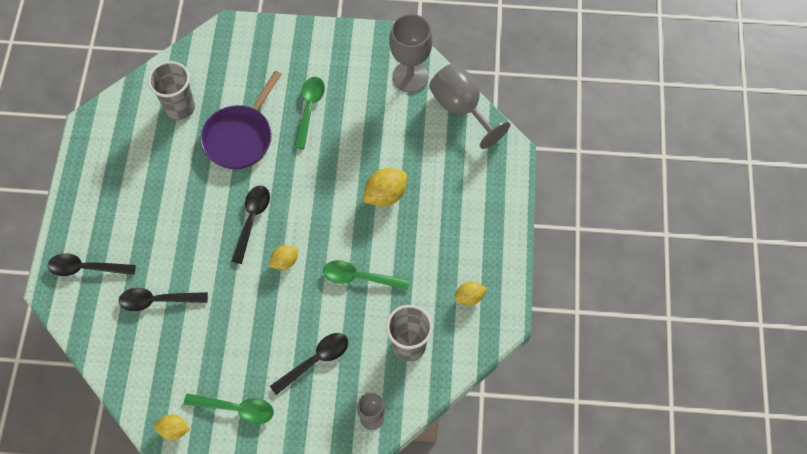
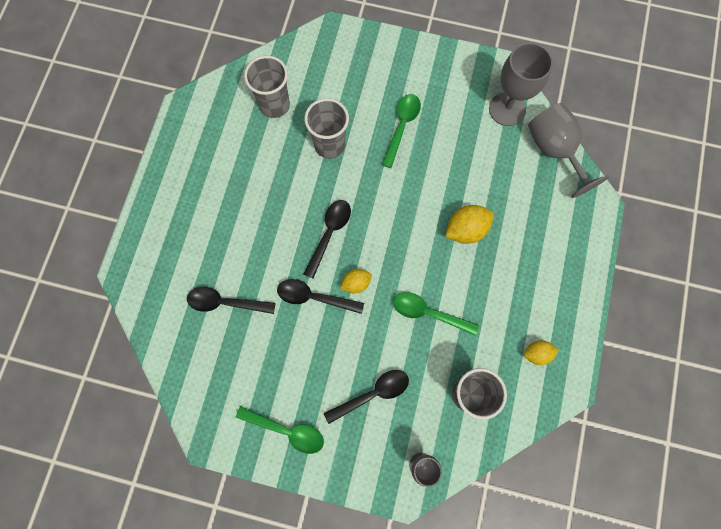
camera: 10 degrees right, 10 degrees up
black spoon [48,253,136,276] -> black spoon moved to [277,279,364,314]
yellow lemon [154,414,190,440] -> none
purple pan [200,71,282,169] -> grey cup [304,98,349,159]

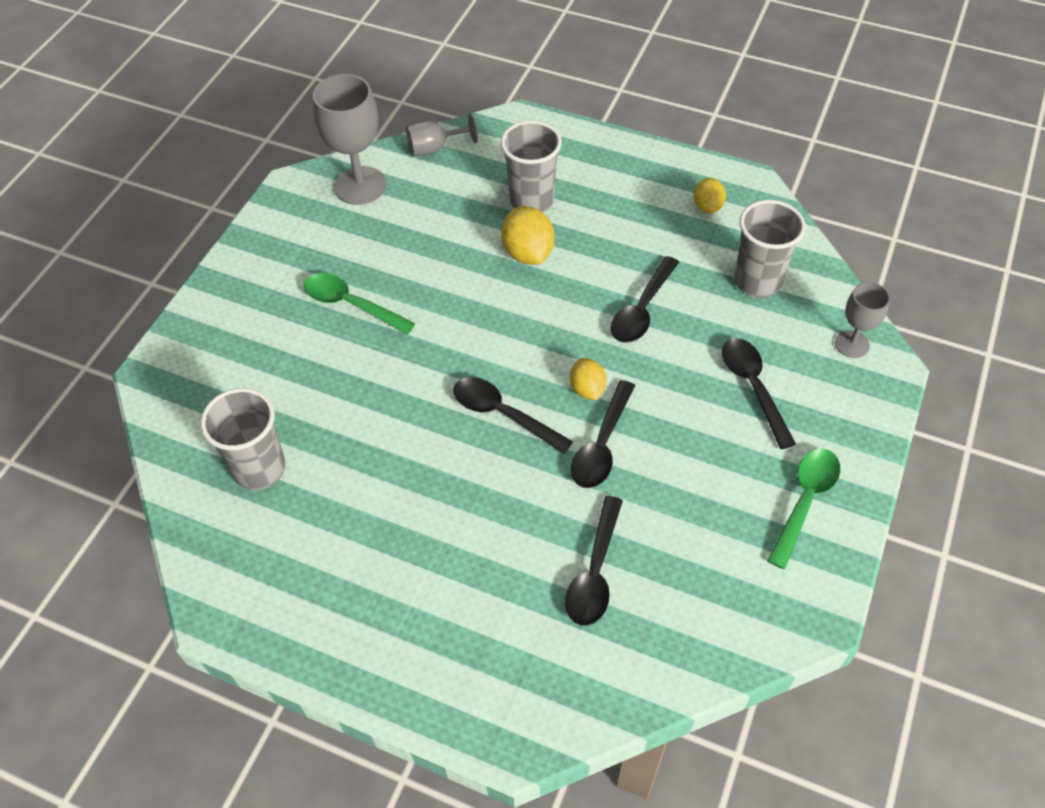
camera: 80 degrees left, 20 degrees down
grey cup [304,98,349,159] -> grey cup moved to [501,120,562,212]
green spoon [393,292,479,336] -> black spoon [611,256,679,343]
grey goblet [528,103,609,198] -> grey goblet [406,113,478,156], size x0.58

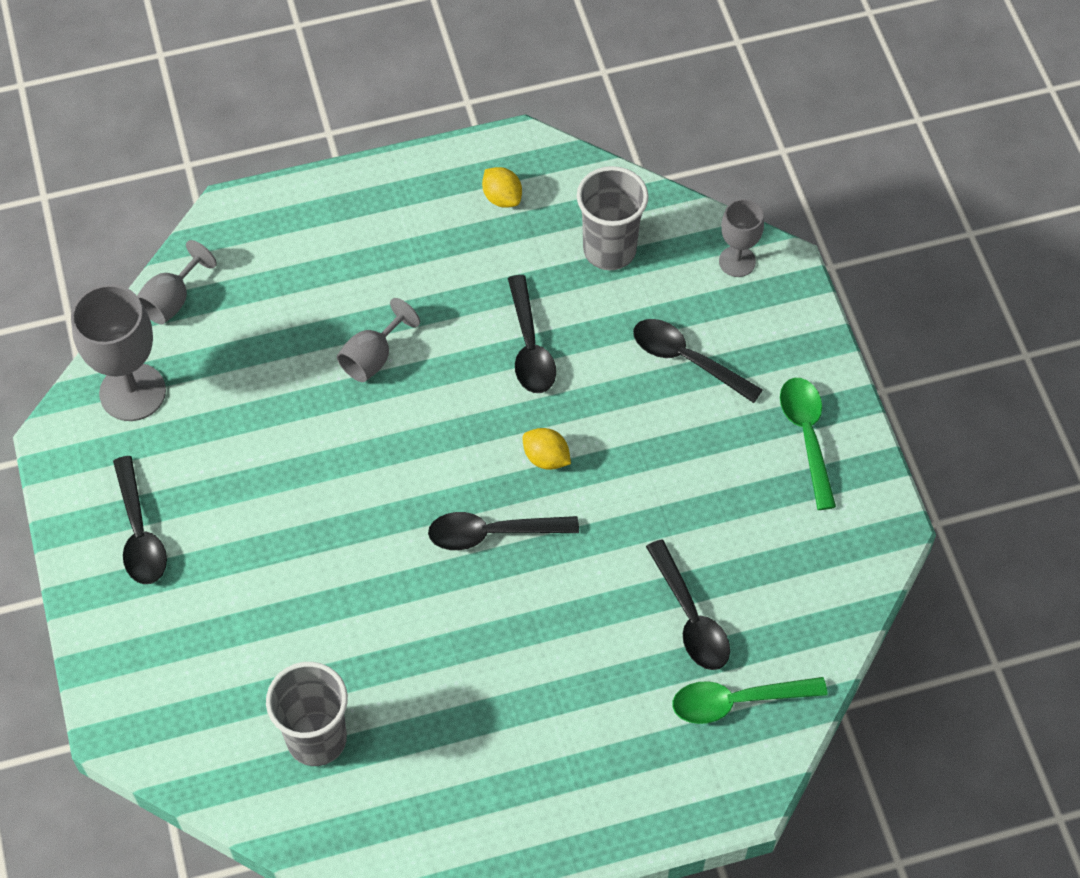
camera: 40 degrees left, 5 degrees up
green spoon [304,273,416,335] -> green spoon moved to [672,677,827,724]
grey cup [501,120,562,212] -> none
yellow lemon [501,206,555,265] -> grey goblet [337,298,420,382]
black spoon [571,380,635,488] -> black spoon moved to [113,456,167,584]

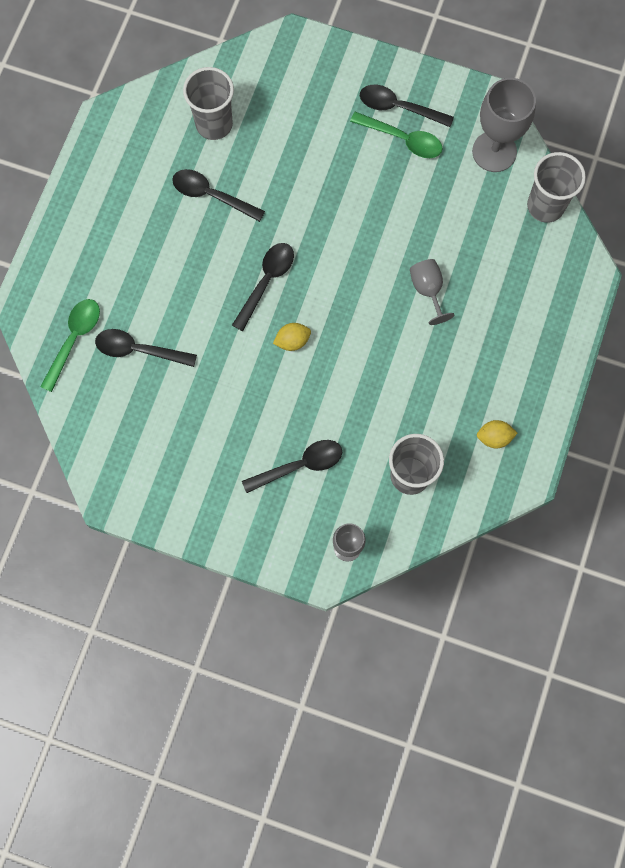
camera: 125 degrees right, 15 degrees up
grey goblet [137,240,217,325] -> grey cup [527,152,586,223]
black spoon [508,275,556,393] -> black spoon moved to [172,169,265,222]
green spoon [780,378,836,510] -> green spoon moved to [350,112,443,158]

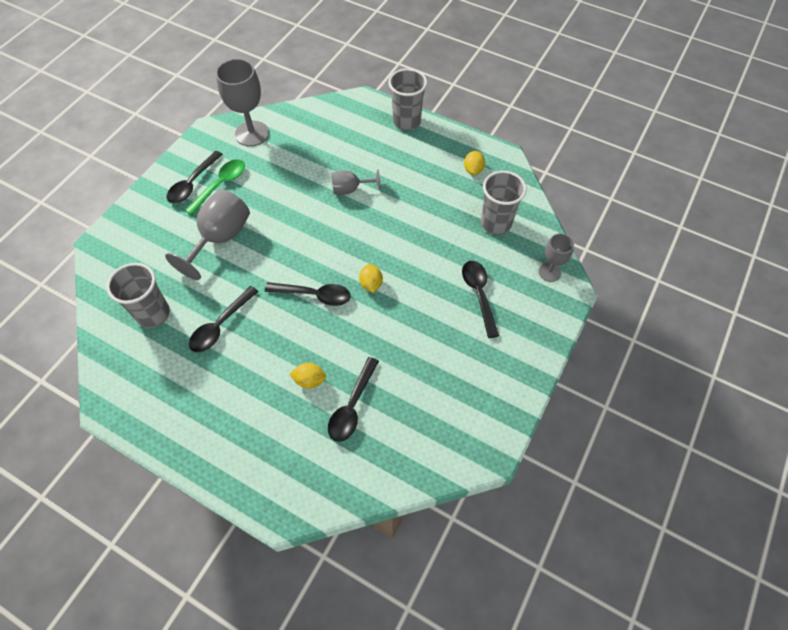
camera: 80 degrees left, 15 degrees down
green spoon [40,299,100,392] -> none
black spoon [232,243,294,331] -> black spoon turned 150 degrees clockwise [265,282,351,306]
grey cup [527,152,586,223] -> grey cup moved to [388,68,427,131]
none -> grey goblet [165,189,250,280]
none -> yellow lemon [290,363,326,389]

